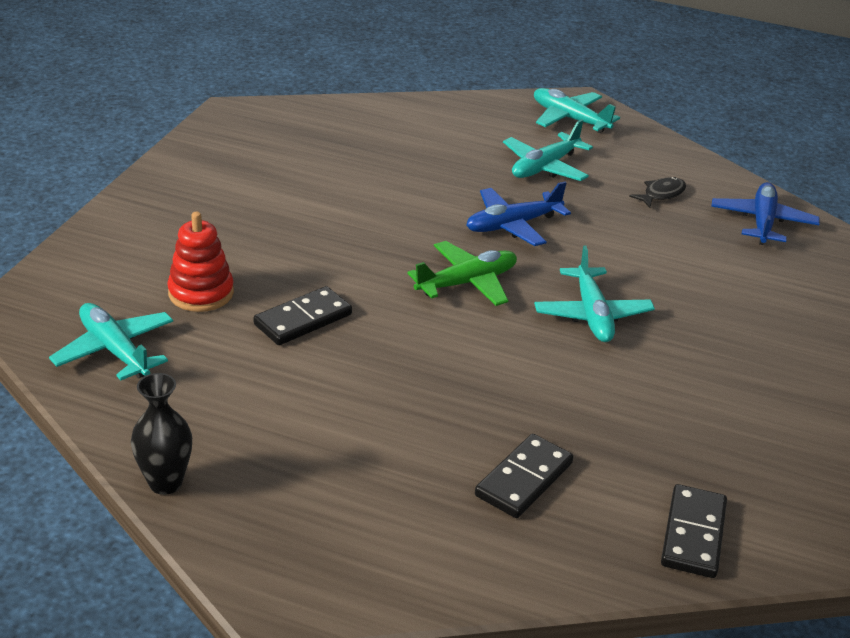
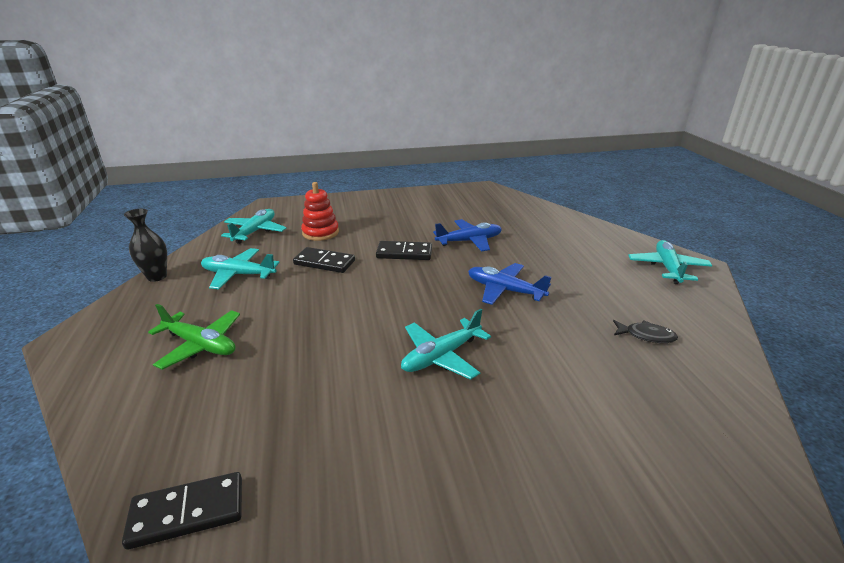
camera: 60 degrees right, 5 degrees down
green plane [407,241,517,306] -> green plane moved to [148,304,240,370]
black domino [475,434,573,518] -> black domino moved to [376,241,432,260]
turquoise plane [503,119,593,181] -> turquoise plane moved to [201,248,280,289]
blue plane [711,182,820,245] -> blue plane moved to [433,219,502,251]

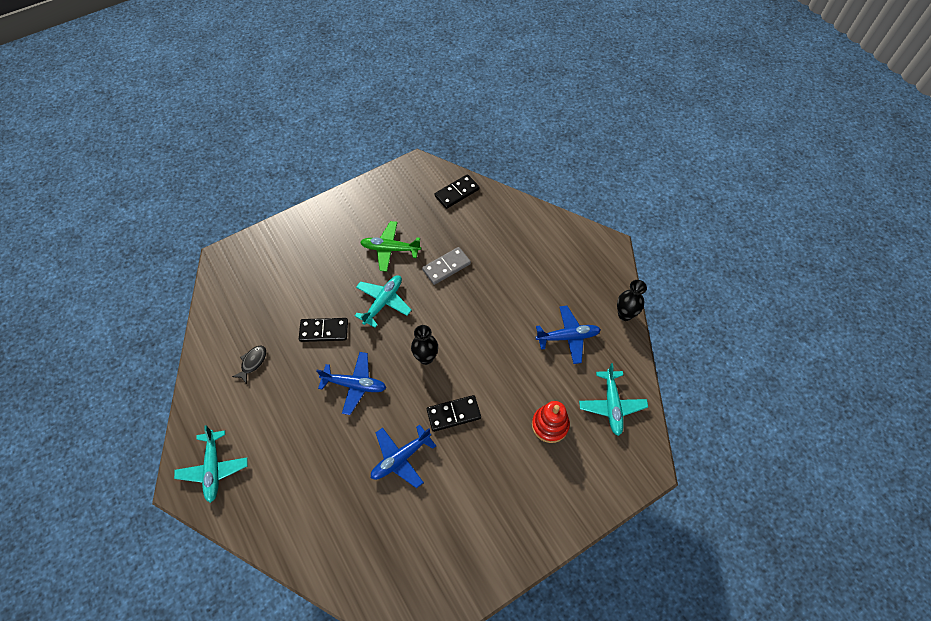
camera: 160 degrees right, 30 degrees up
green plane [148,304,240,370] -> green plane moved to [360,221,421,272]
turquoise plane [201,248,280,289] -> blue plane [536,306,601,364]
black domino [293,247,355,273] -> black domino moved to [299,318,348,342]
black fish [613,320,678,343] -> black fish turned 120 degrees clockwise [232,345,266,384]
none -> black vase [411,325,438,365]
none -> grey domino [422,247,471,285]

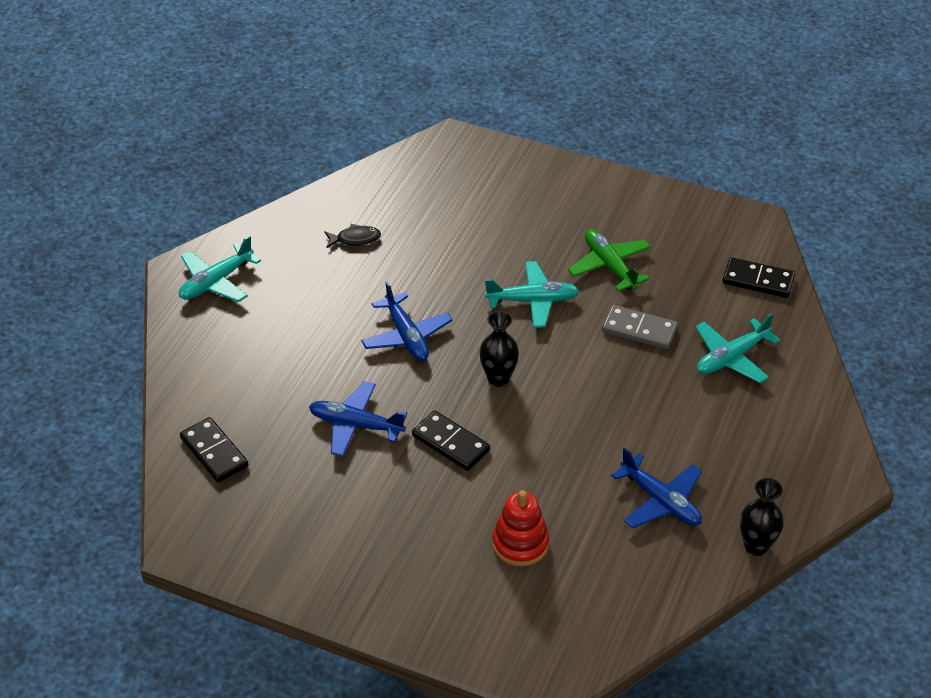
camera: 55 degrees right, 15 degrees down
black domino [299,318,348,342] -> black domino moved to [180,417,249,483]
turquoise plane [579,363,648,436] -> turquoise plane moved to [695,313,780,383]

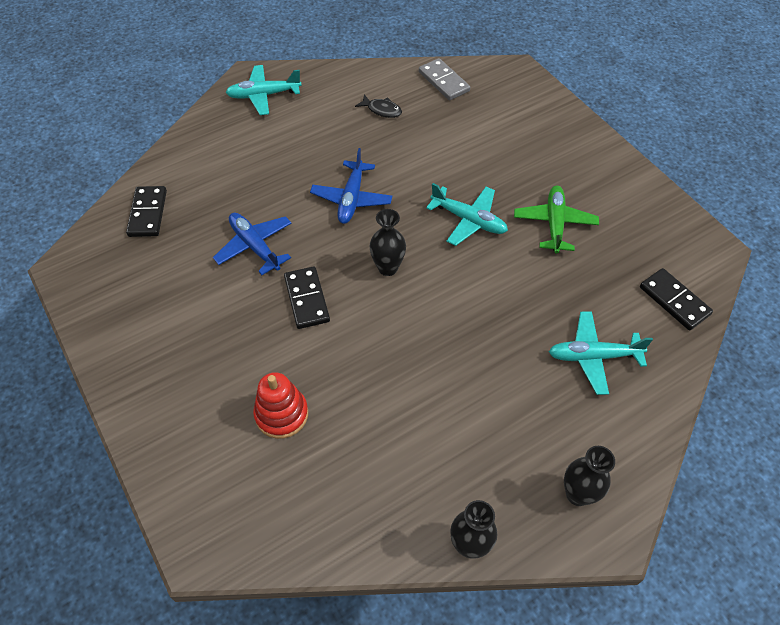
camera: 35 degrees right, 10 degrees up
grey domino [602,305,678,349] -> grey domino moved to [419,58,470,100]
blue plane [611,447,702,528] -> none
none -> black vase [564,446,615,506]

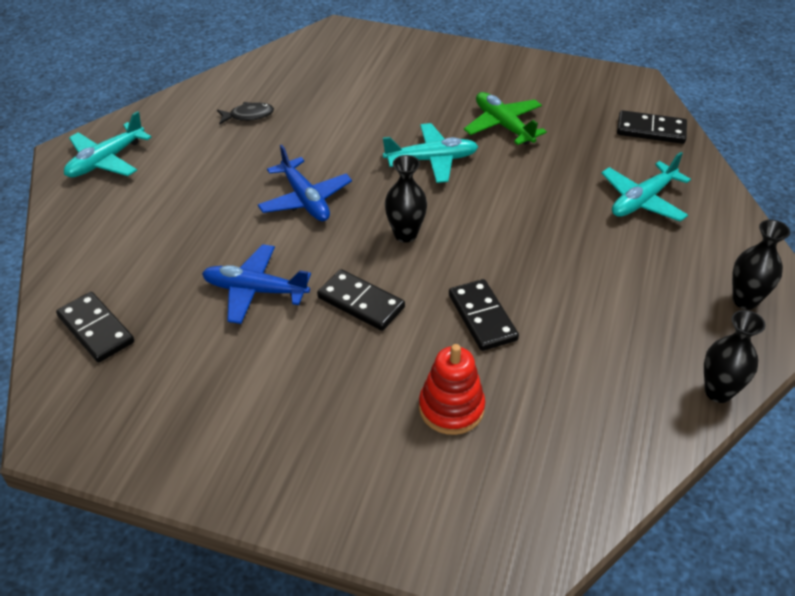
camera: 40 degrees left, 10 degrees down
grey domino [419,58,470,100] -> none
none -> black domino [449,279,519,351]

